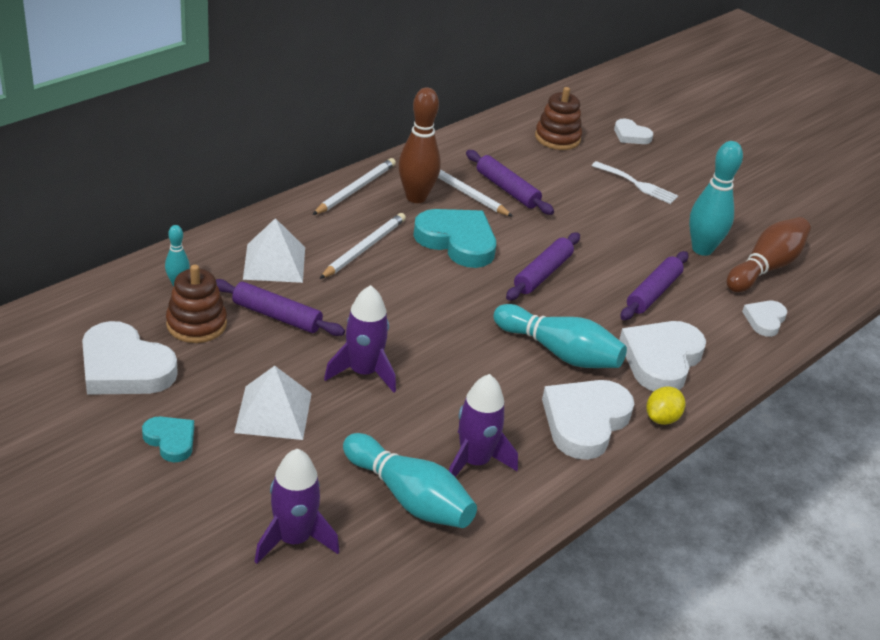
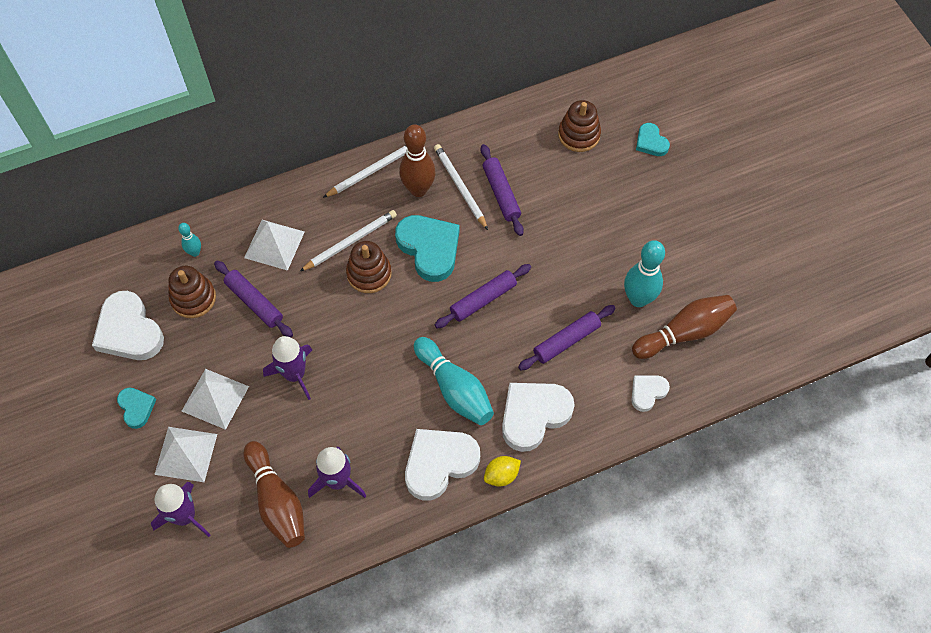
camera: 25 degrees right, 25 degrees up
turquoise bowling pin [343,433,477,528] -> brown bowling pin [244,441,305,548]
white fork [592,161,678,204] -> none
white heart [614,118,653,144] -> turquoise heart [636,123,670,156]
none -> white pyramid [154,427,217,482]
none -> brown stacking toy [346,241,392,293]

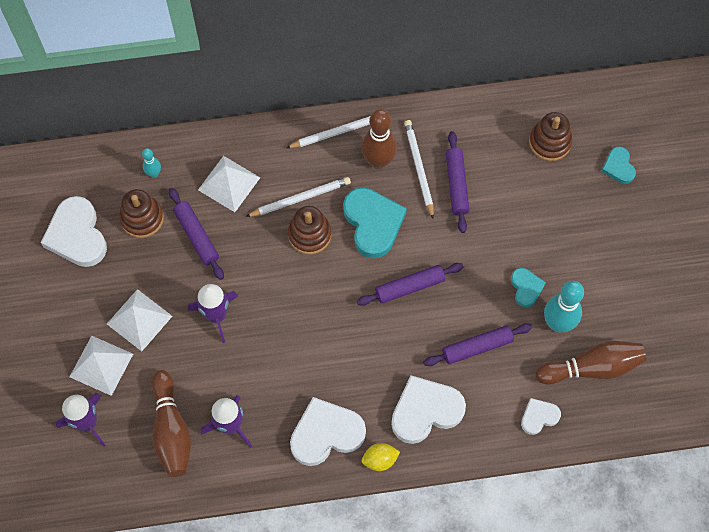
camera: 15 degrees right, 5 degrees up
turquoise heart [117,387,156,429] -> turquoise heart moved to [511,268,546,307]
turquoise bowling pin [414,337,494,425] -> none

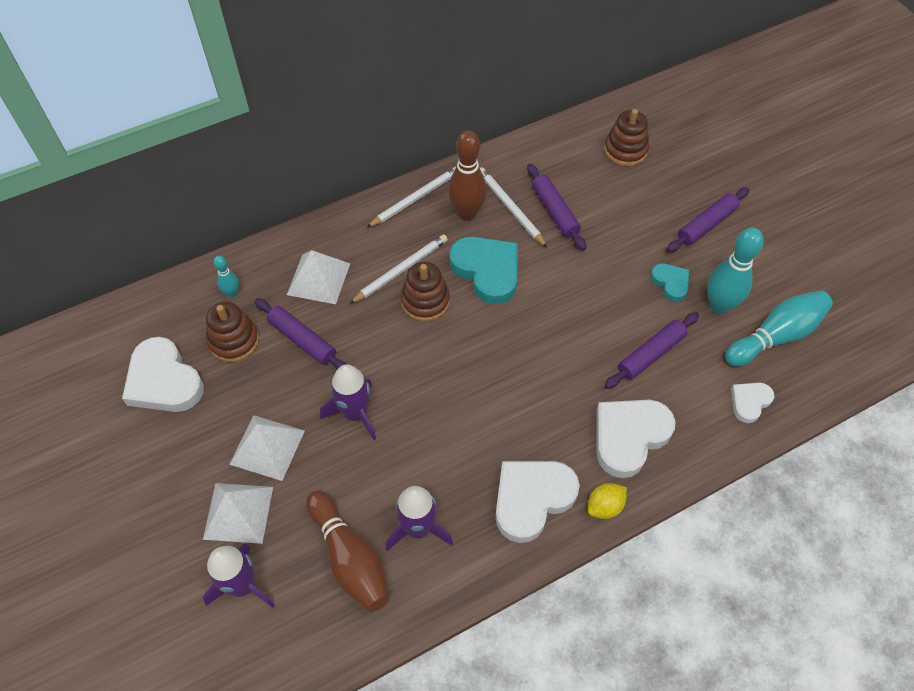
camera: 20 degrees left, 10 degrees down
purple rolling pin [357,263,464,306] -> purple rolling pin moved to [667,187,749,252]
brown bowling pin [535,341,646,385] -> turquoise bowling pin [725,290,833,366]
turquoise heart [601,147,636,184] -> none

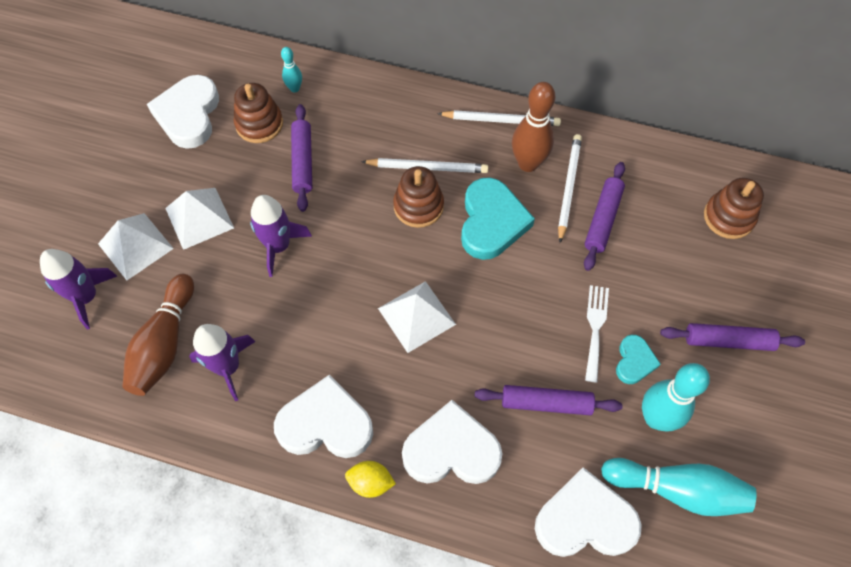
camera: 45 degrees right, 5 degrees up
white pyramid [287,250,350,304] -> white pyramid moved to [378,281,456,353]
white heart [731,383,774,423] -> white heart [535,467,642,557], size x1.86
none -> white fork [585,285,609,383]

